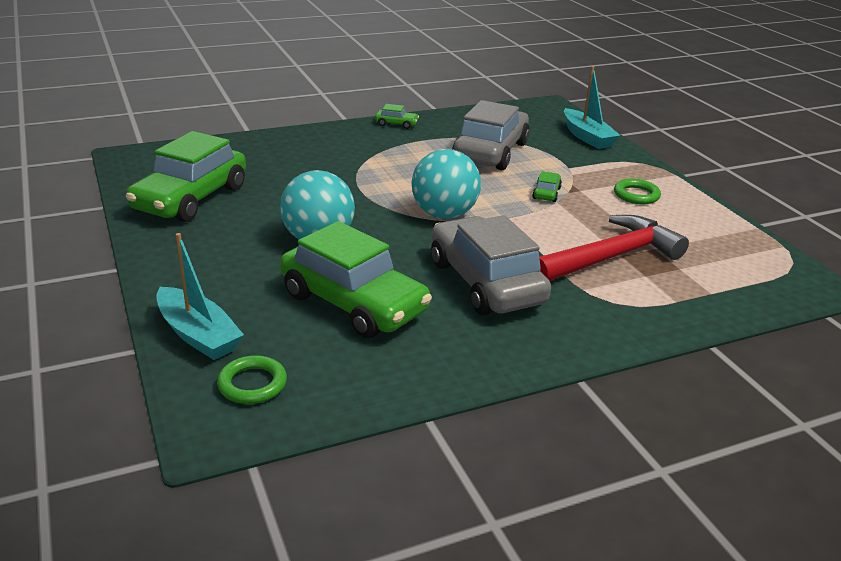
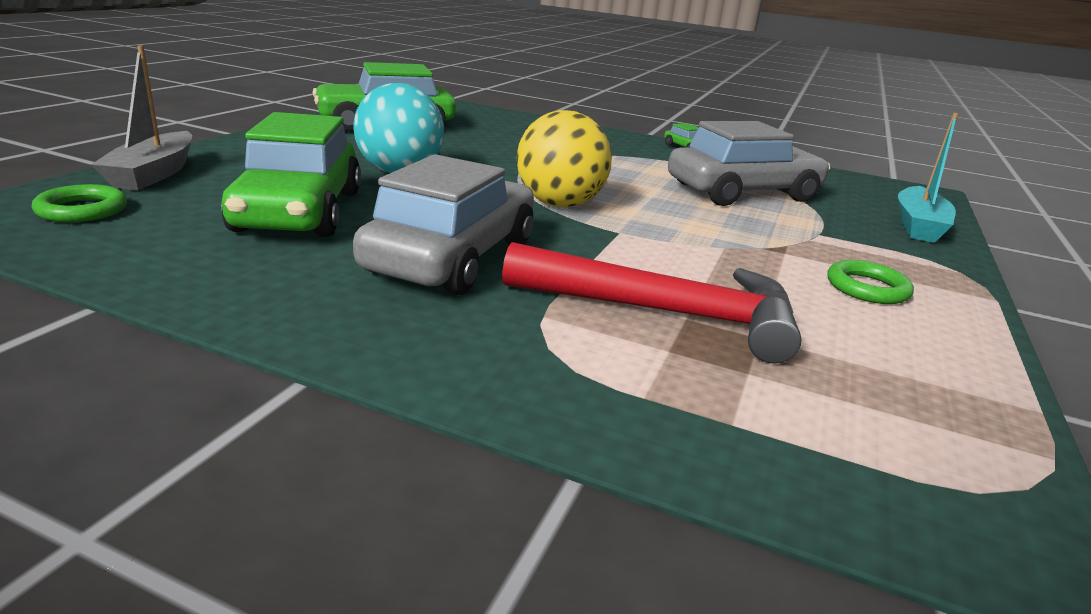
camera: 45 degrees right, 5 degrees down
turquoise boat [156,233,244,360] -> grey boat [91,46,192,190]
turquoise ball [412,149,481,219] -> yellow ball [517,110,612,207]
green car [532,171,562,202] -> none

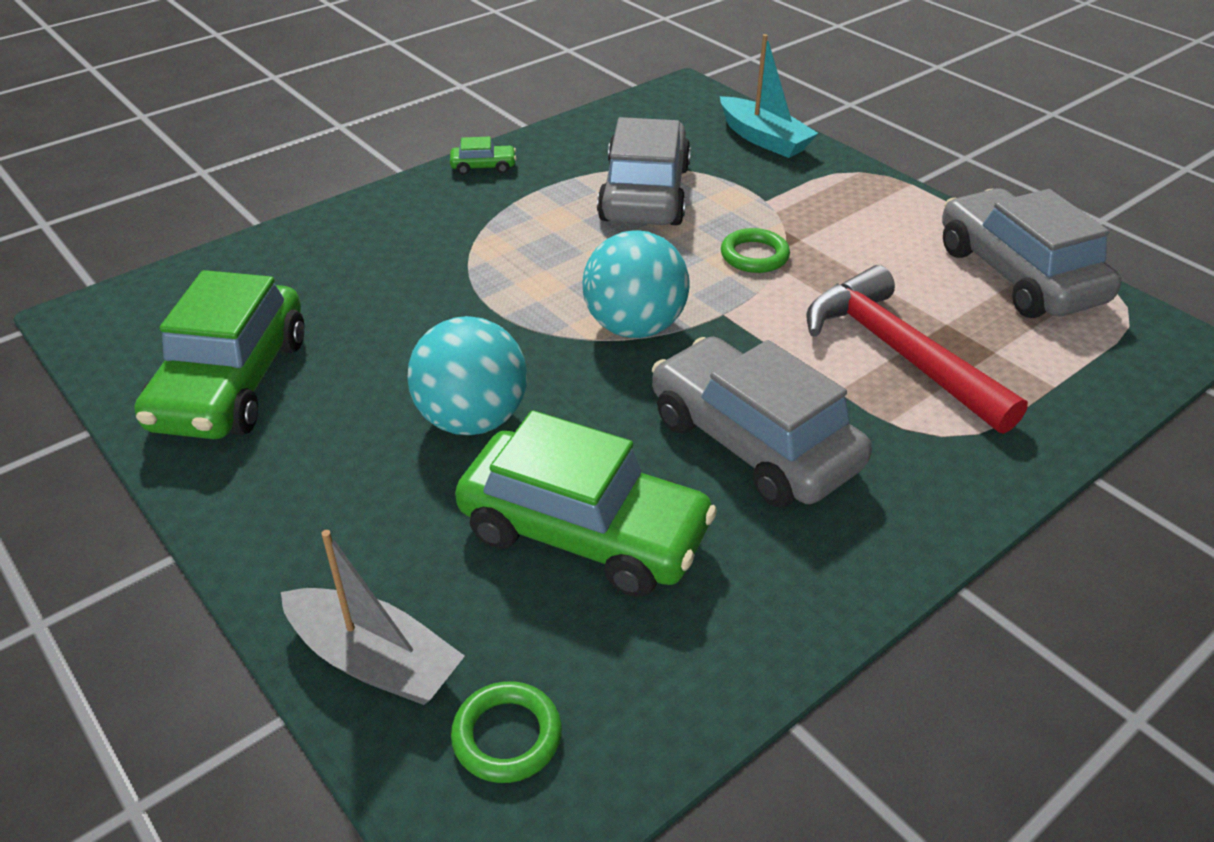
camera: 60 degrees left, 15 degrees up
red hammer [502,242,802,364] -> red hammer turned 75 degrees counterclockwise [806,265,1028,434]
yellow ball [517,110,612,207] -> turquoise ball [583,230,690,338]
green ring [828,260,914,304] -> green ring moved to [721,228,790,273]
none -> grey car [942,188,1121,318]

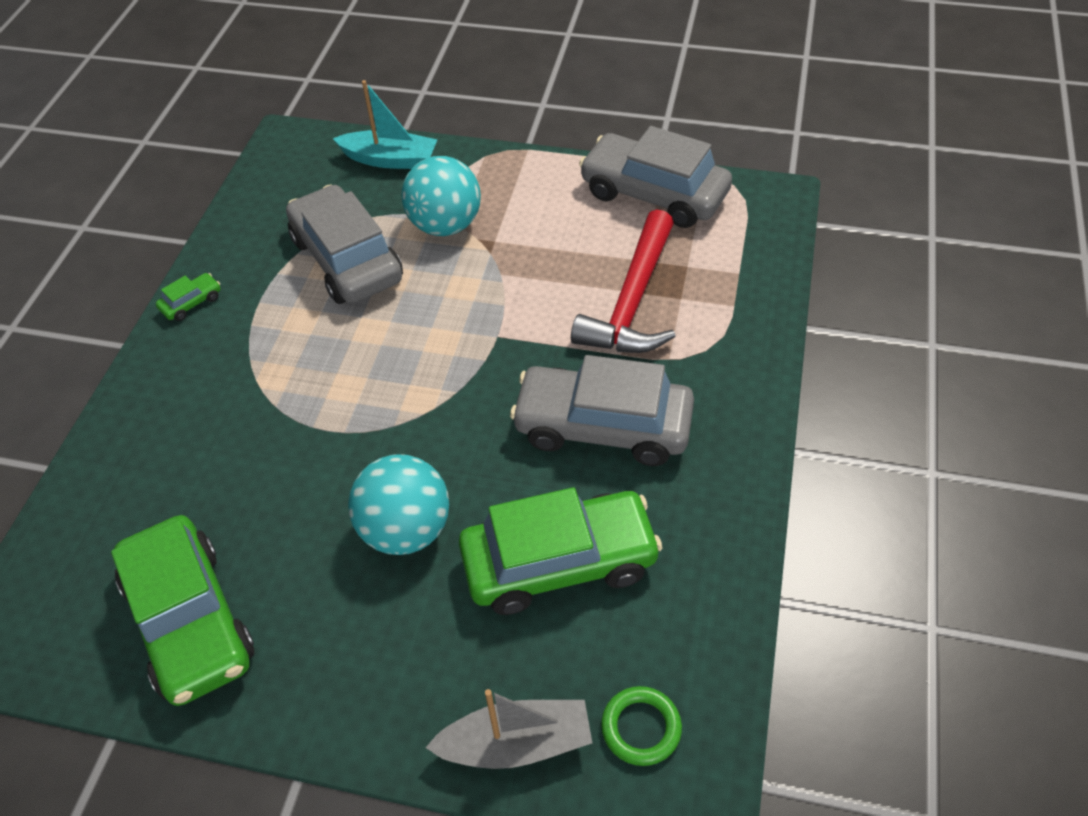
camera: 35 degrees left, 10 degrees up
turquoise ball [583,230,690,338] -> turquoise ball moved to [401,156,481,236]
green ring [721,228,790,273] -> none
red hammer [806,265,1028,434] -> red hammer turned 90 degrees counterclockwise [571,209,676,353]

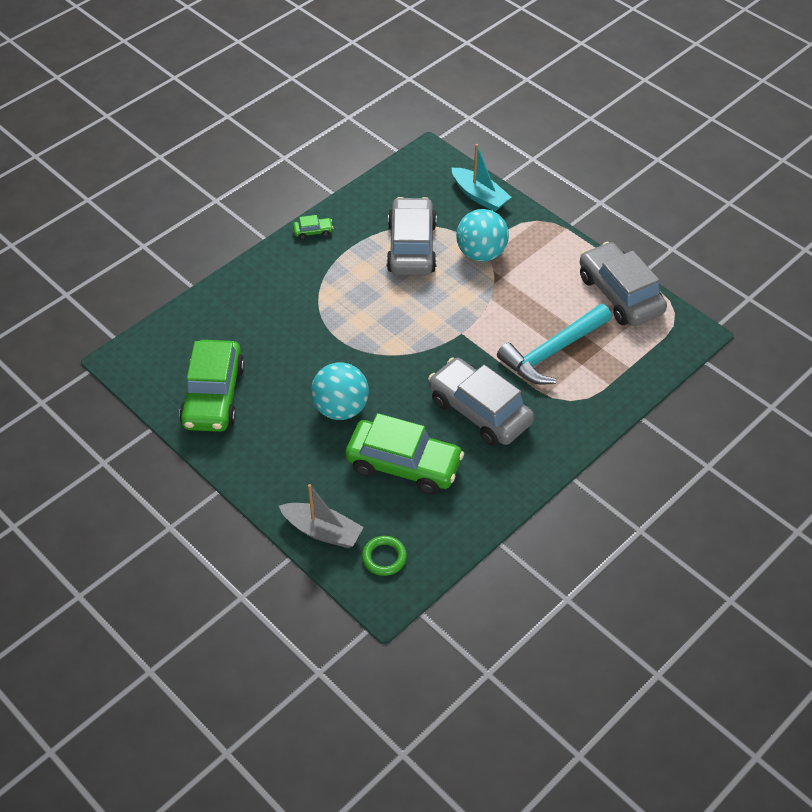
camera: 30 degrees right, 0 degrees up
red hammer [571,209,676,353] -> turquoise hammer [497,304,612,385]

